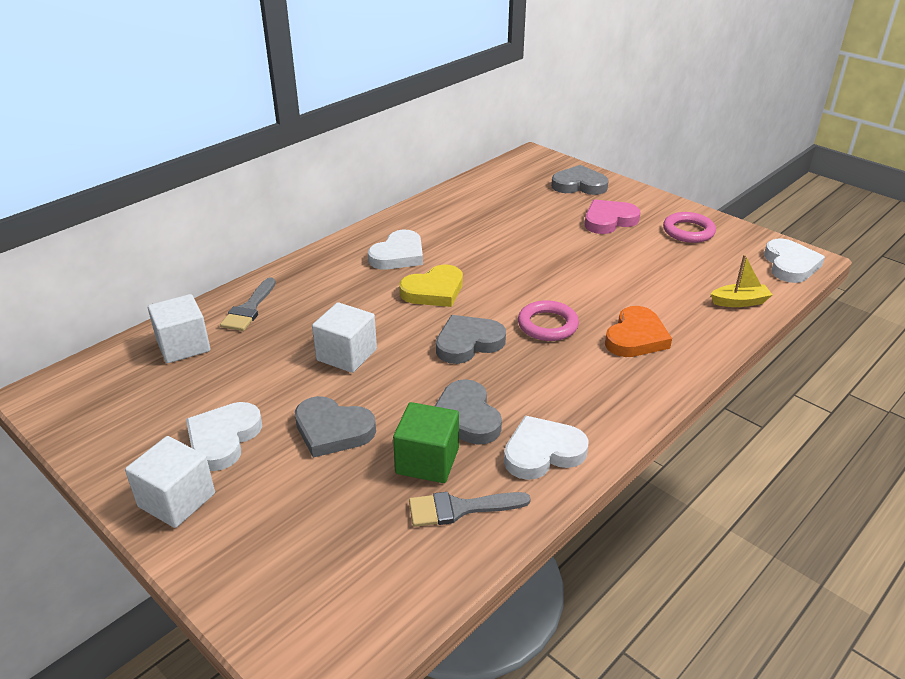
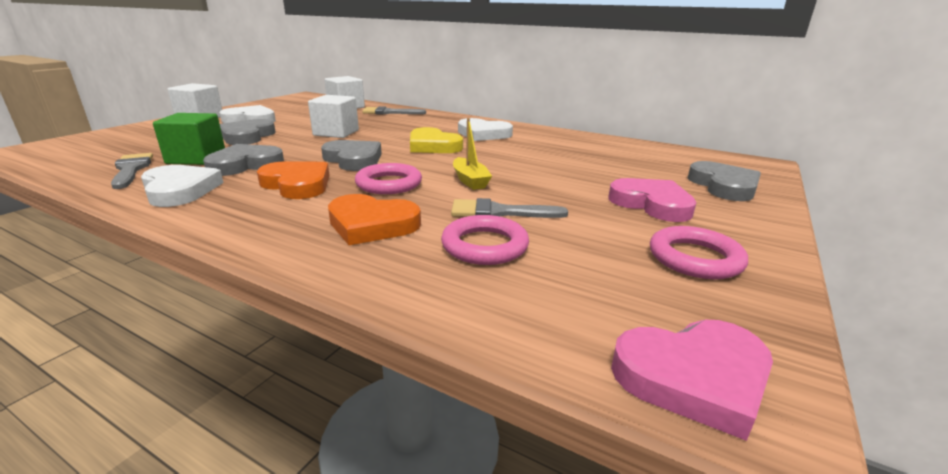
camera: 75 degrees right, 10 degrees down
yellow boat [711,255,772,307] -> yellow boat moved to [453,118,492,190]
white heart [764,238,825,283] -> pink heart [611,320,773,441]
none -> orange heart [257,161,329,199]
none -> pink ring [441,215,529,265]
none -> grey brush [451,198,568,218]

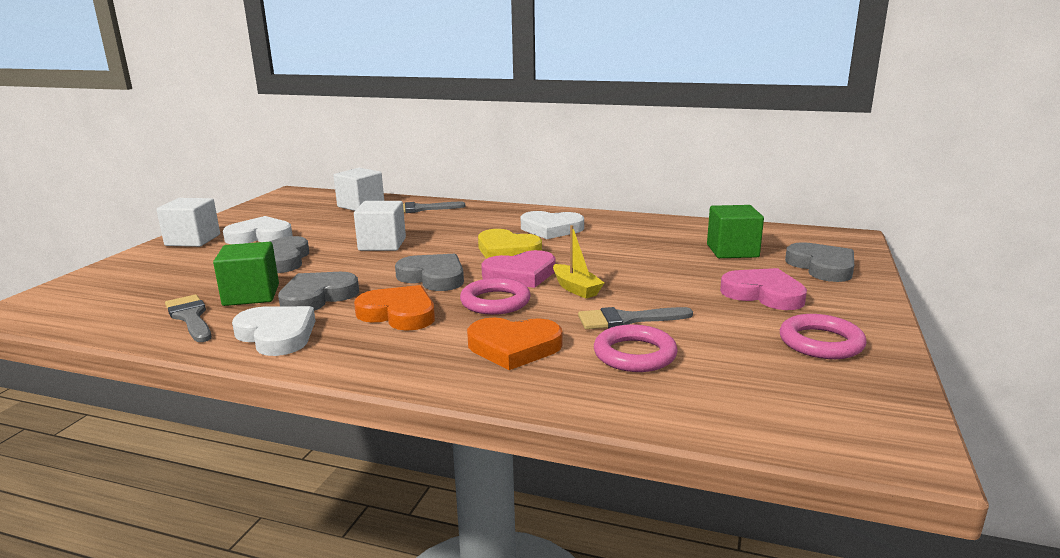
camera: 10 degrees left, 5 degrees down
pink heart [611,320,773,441] -> pink heart moved to [481,250,555,288]
none -> green cube [707,205,764,258]

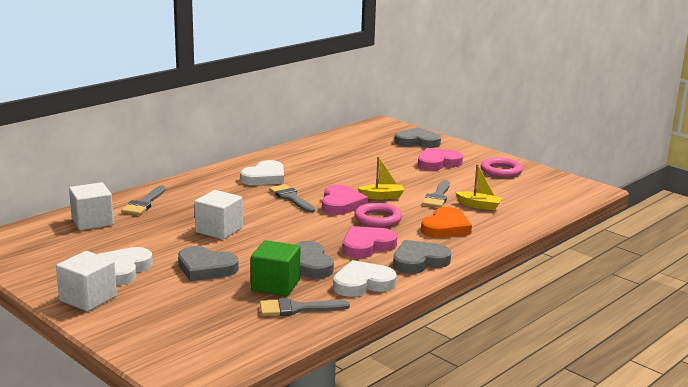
camera: 65 degrees left, 0 degrees up
orange heart [354,285,435,331] -> pink heart [343,226,397,258]
grey heart [395,254,464,291] -> grey heart moved to [393,240,451,274]
yellow heart [478,229,542,259] -> grey brush [269,184,315,213]
pink ring [594,324,678,372] -> yellow boat [455,164,503,210]
green cube [707,205,764,258] -> none

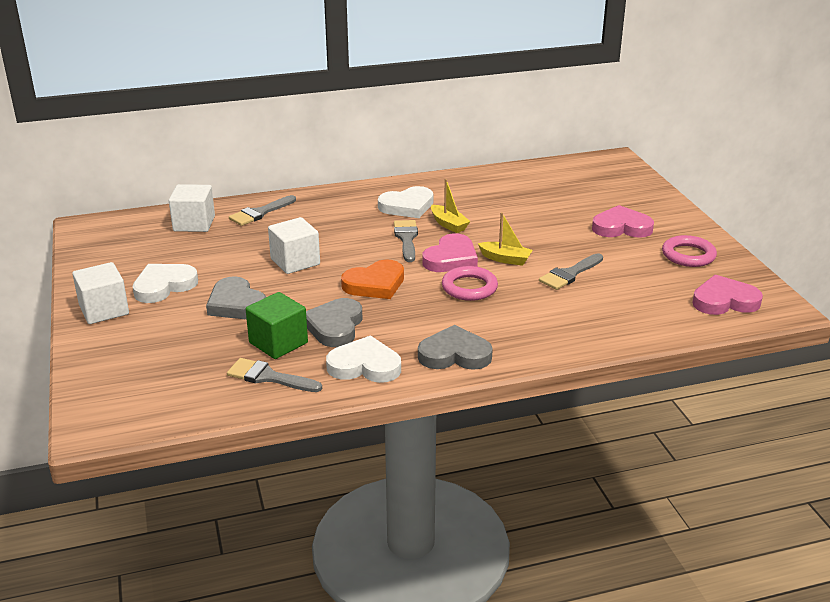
camera: 30 degrees right, 10 degrees up
pink heart [343,226,397,258] -> pink heart moved to [692,275,763,315]
grey heart [395,127,441,148] -> none
orange heart [421,207,472,238] -> orange heart moved to [341,259,404,299]
yellow boat [455,164,503,210] -> yellow boat moved to [431,179,471,233]

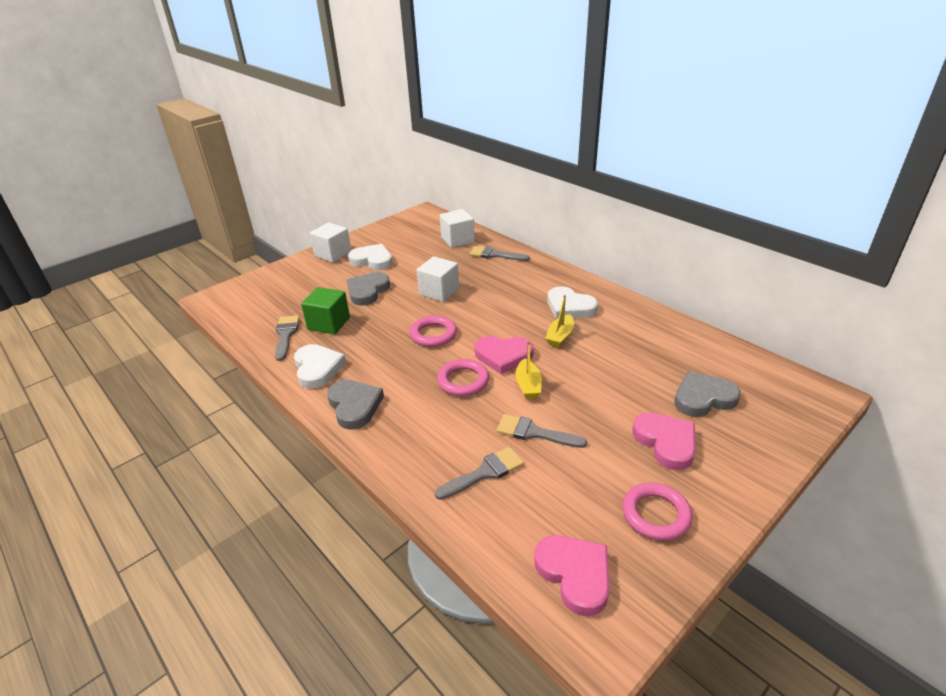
camera: 65 degrees right, 5 degrees up
grey heart [306,298,362,347] -> grey heart moved to [674,371,741,417]
orange heart [341,259,404,299] -> pink ring [410,315,457,347]
grey brush [394,220,418,262] -> grey brush moved to [435,447,524,500]

